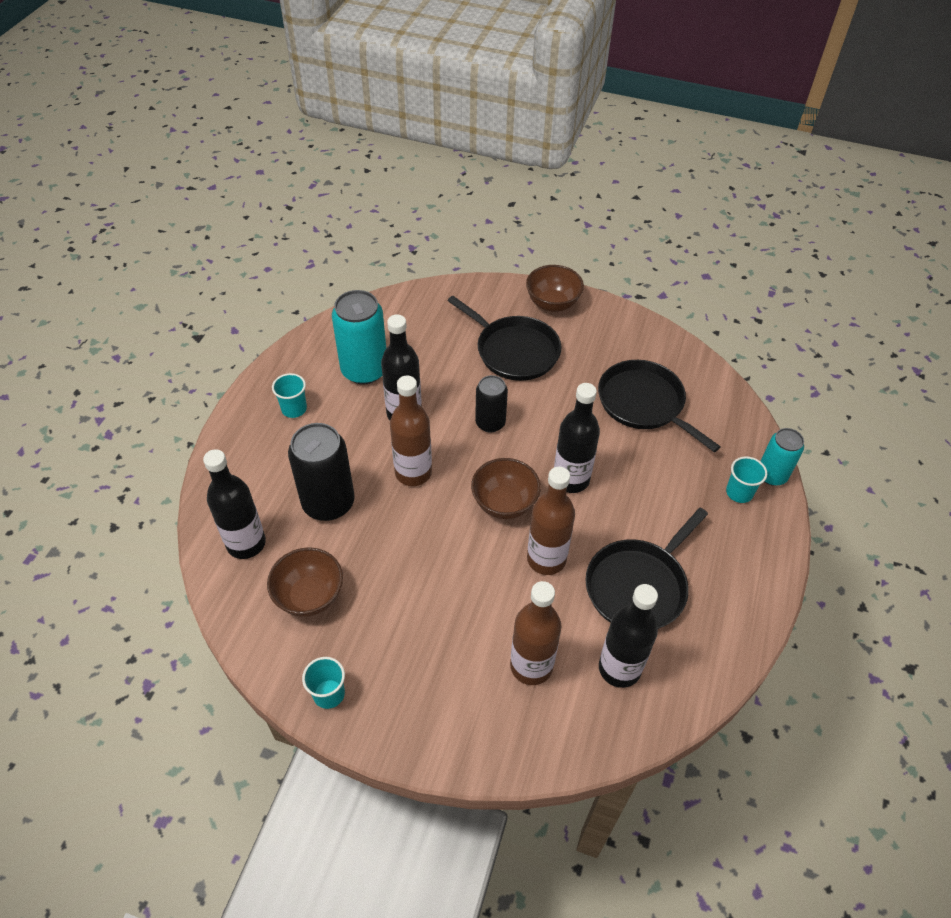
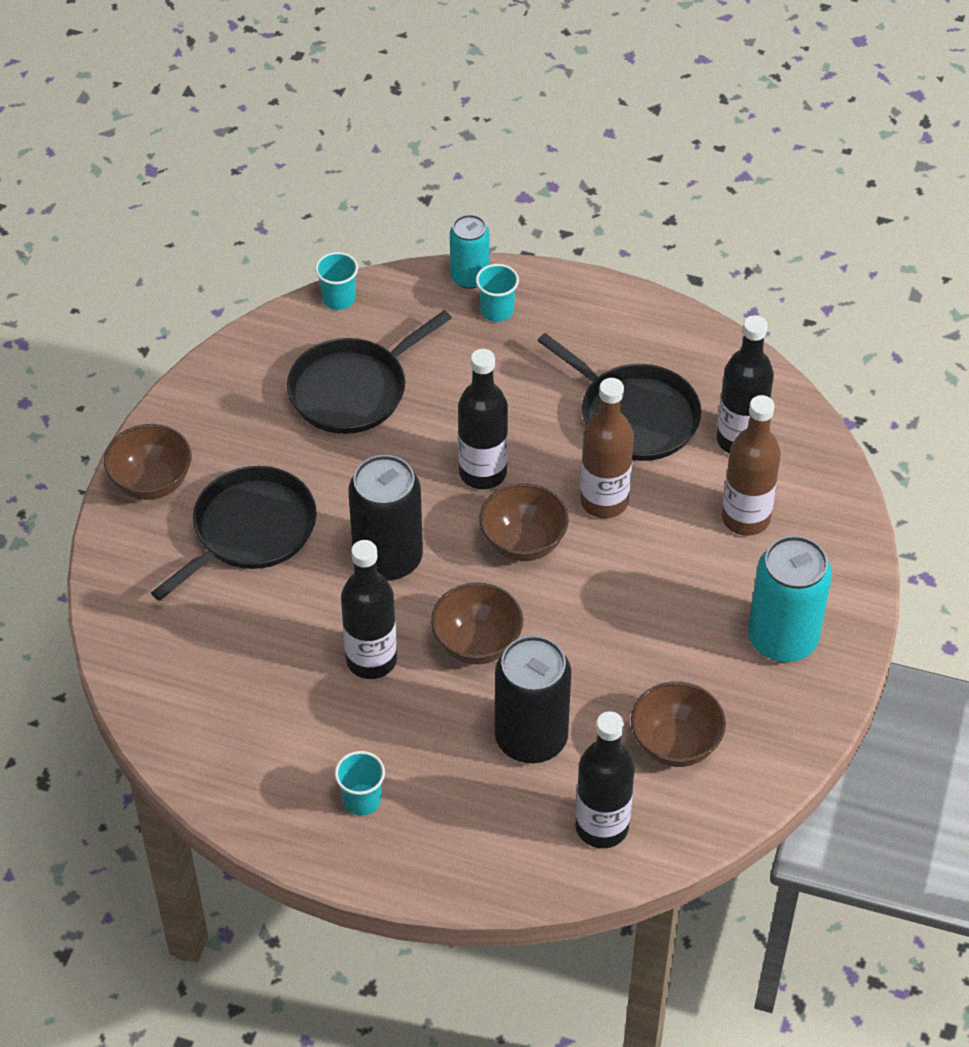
camera: 90 degrees left, 0 degrees up
turquoise cup [302,657,345,709] -> turquoise cup moved to [315,252,358,310]
turquoise can [332,290,386,384] -> turquoise can moved to [748,536,832,662]
brown bottle [390,376,432,486] -> brown bowl [431,582,523,664]
black can [475,375,508,433] -> black can [348,455,423,581], size x1.63

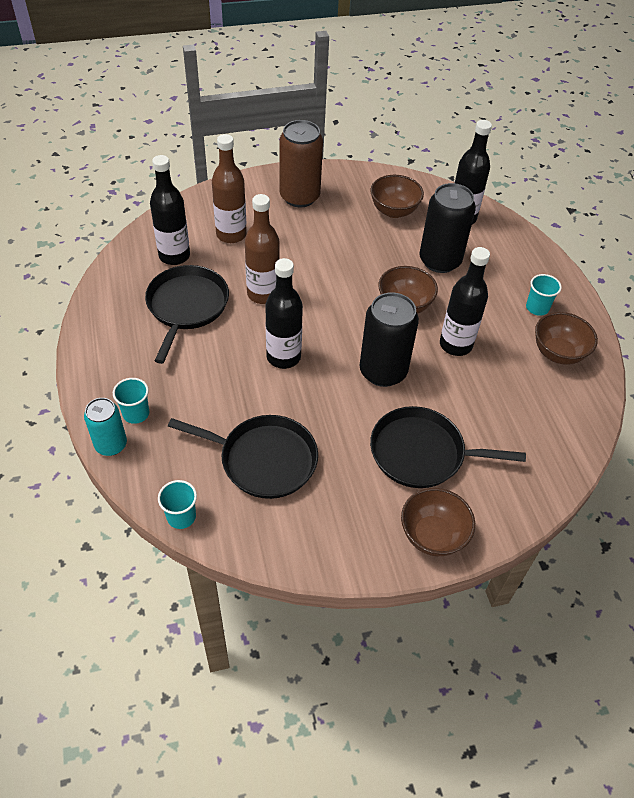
camera: 125 degrees left, 0 degrees up
brown bowl [479,483,569,561] -> brown bowl moved to [535,312,598,365]
turquoise can [748,536,832,662] -> brown can [280,120,323,207]

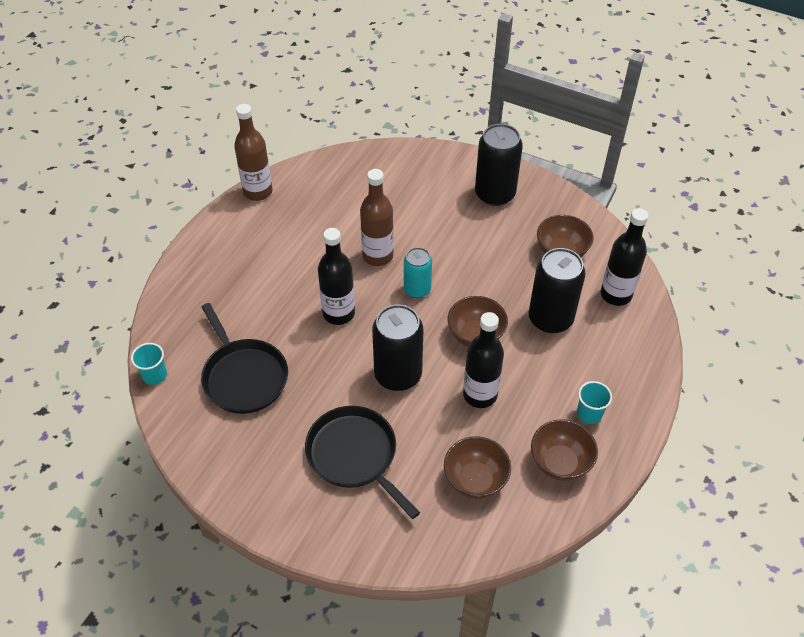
camera: 45 degrees right, 0 degrees up
turquoise can [84,398,127,456] -> turquoise can moved to [404,247,432,298]
turquoise cup [113,378,149,424] -> none
black pan [145,265,229,364] -> none
black bottle [150,155,190,265] -> none
brown bottle [212,134,247,243] -> brown bottle moved to [234,104,272,201]
brown can [280,120,323,207] -> black can [475,124,523,206]
brown bowl [401,488,475,556] -> brown bowl moved to [444,436,511,499]

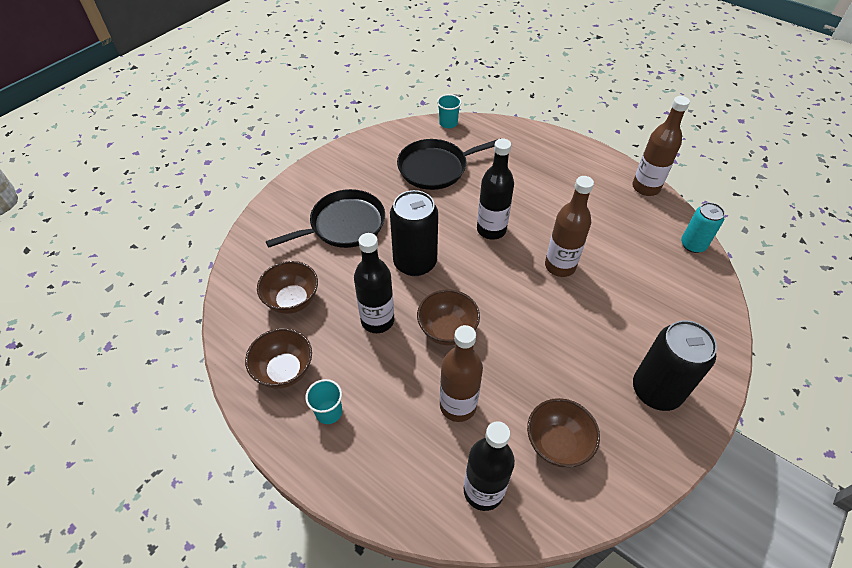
camera: 100 degrees right, 0 degrees up
turquoise can [404,247,432,298] -> turquoise can moved to [681,202,725,253]
black can [529,248,586,333] -> brown bottle [440,325,483,422]

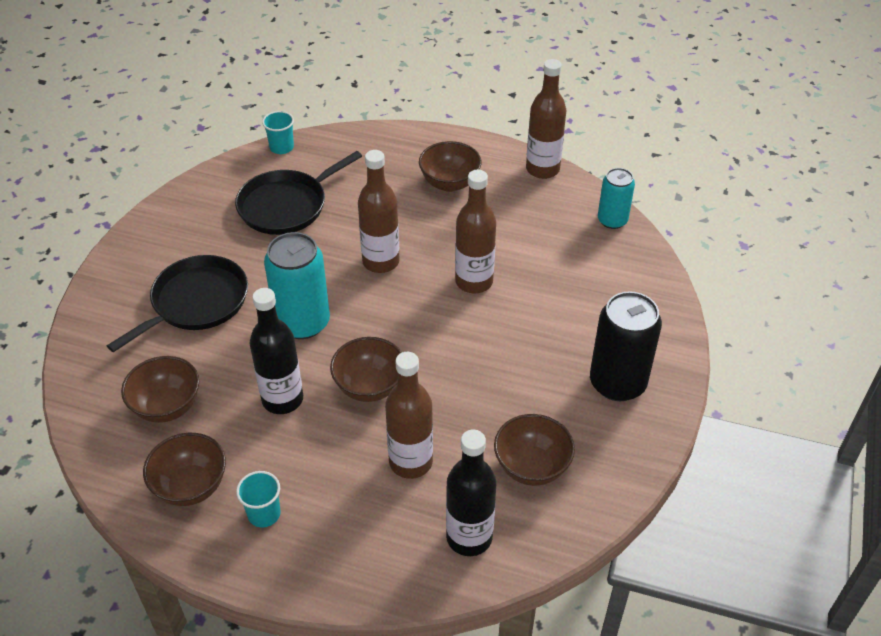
camera: 20 degrees left, 5 degrees down
black can [390,190,438,276] -> turquoise can [264,232,330,339]
black bottle [477,139,514,240] -> brown bottle [358,150,400,273]
none -> brown bowl [419,141,482,192]

